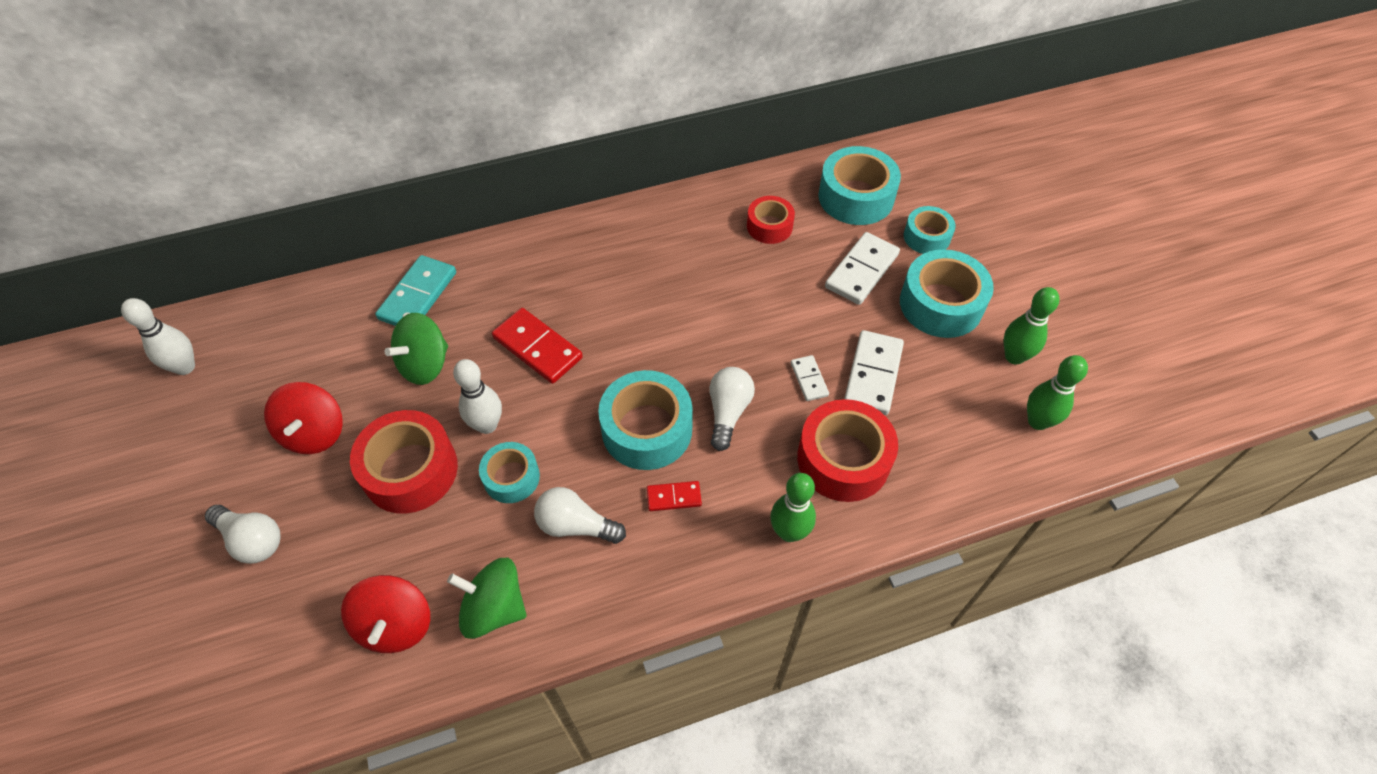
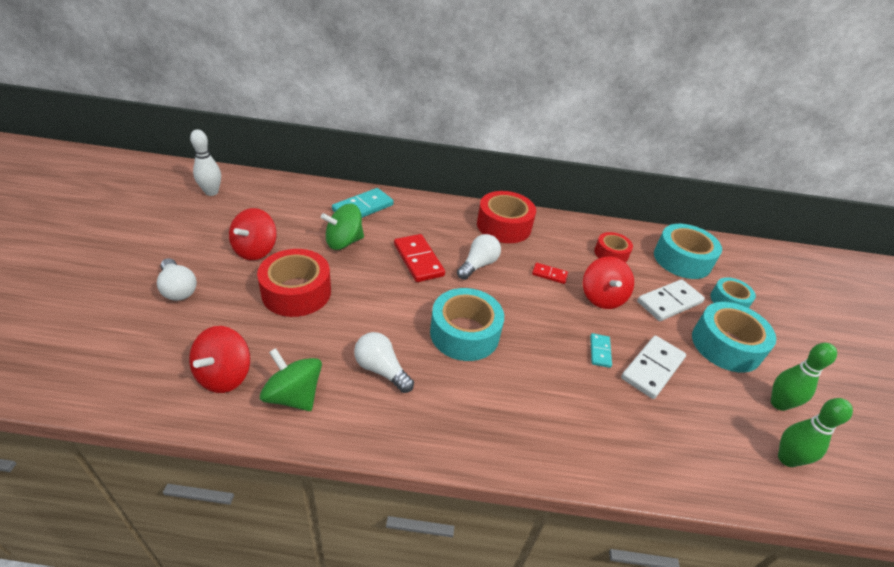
camera: 20 degrees right, 15 degrees down
white bowling pin [453,359,502,434] -> none
turquoise tape [479,442,540,503] -> none
red domino [647,481,702,511] -> red domino moved to [532,263,568,284]
white light bulb [709,367,755,451] -> white light bulb moved to [457,234,501,280]
green bowling pin [770,473,816,542] -> none
white domino [791,355,829,401] -> turquoise domino [590,333,612,368]
red tape [797,399,898,502] -> red tape moved to [477,191,536,243]
none -> red spinning top [583,256,634,309]

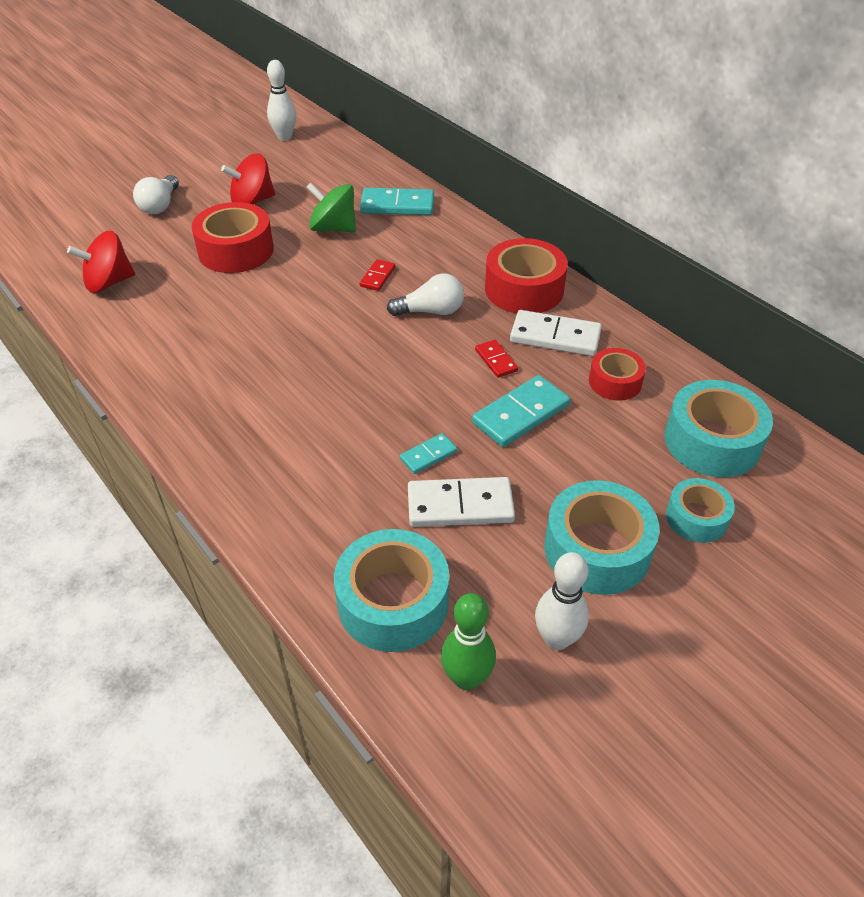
camera: 50 degrees right, 5 degrees up
green spinning top [260,348,322,411] -> none
white light bulb [354,332,414,393] -> none
red domino [394,234,445,282] -> red domino [360,259,395,291], size x0.54
turquoise tape [430,288,504,361] -> turquoise tape moved to [334,529,449,652]
red spinning top [583,256,634,309] -> turquoise domino [472,375,570,447]
white domino [637,279,705,321] -> white domino moved to [510,310,602,356]
green bowling pin [771,343,837,411] -> white bowling pin [535,552,589,650]

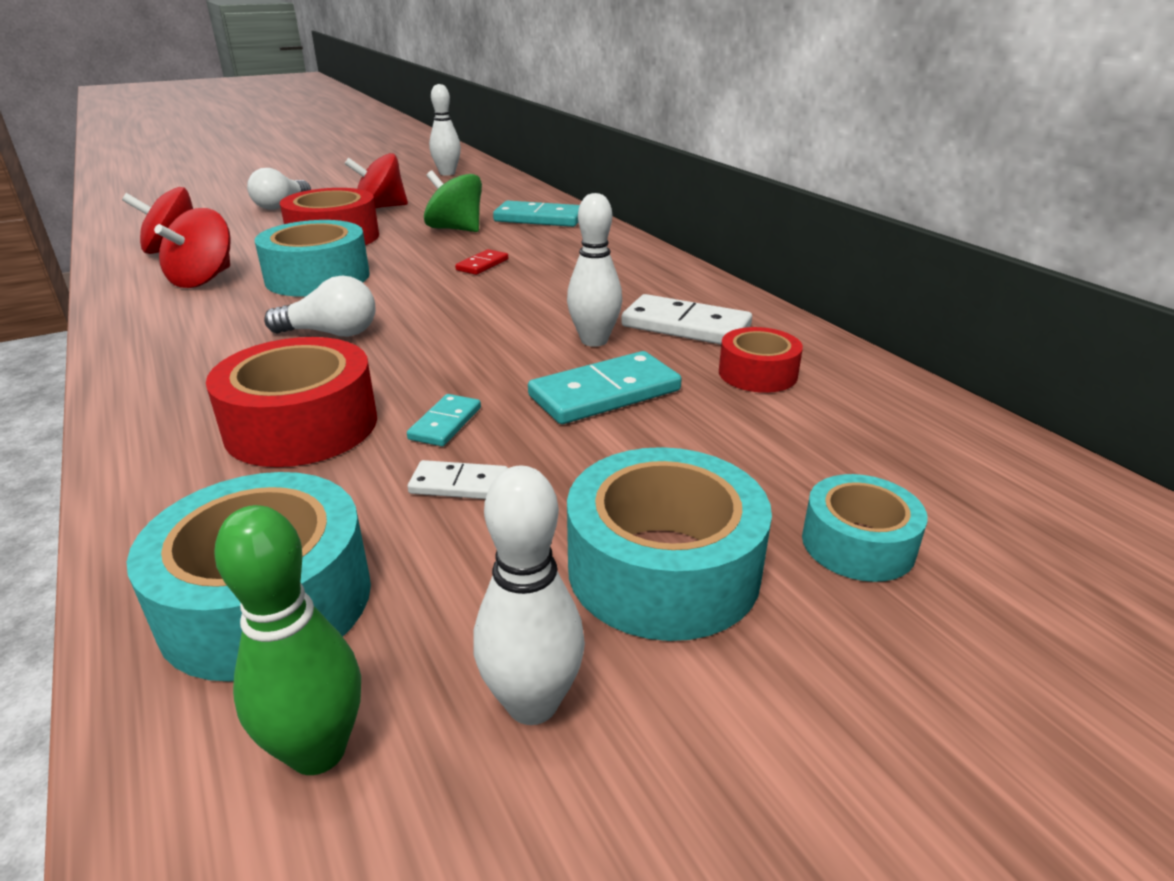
camera: 10 degrees right, 15 degrees down
white light bulb [387,273,464,316] -> white light bulb moved to [264,276,376,337]
turquoise domino [400,433,457,474] -> turquoise domino turned 45 degrees counterclockwise [407,394,481,446]
white domino [408,477,515,527] -> white domino [408,460,508,499], size x0.54
red domino [475,340,518,378] -> white bowling pin [567,193,622,347]
red tape [485,238,568,313] -> red tape moved to [206,337,377,467]
turquoise tape [664,380,773,477] -> turquoise tape moved to [255,220,370,297]
none -> red spinning top [154,208,231,288]

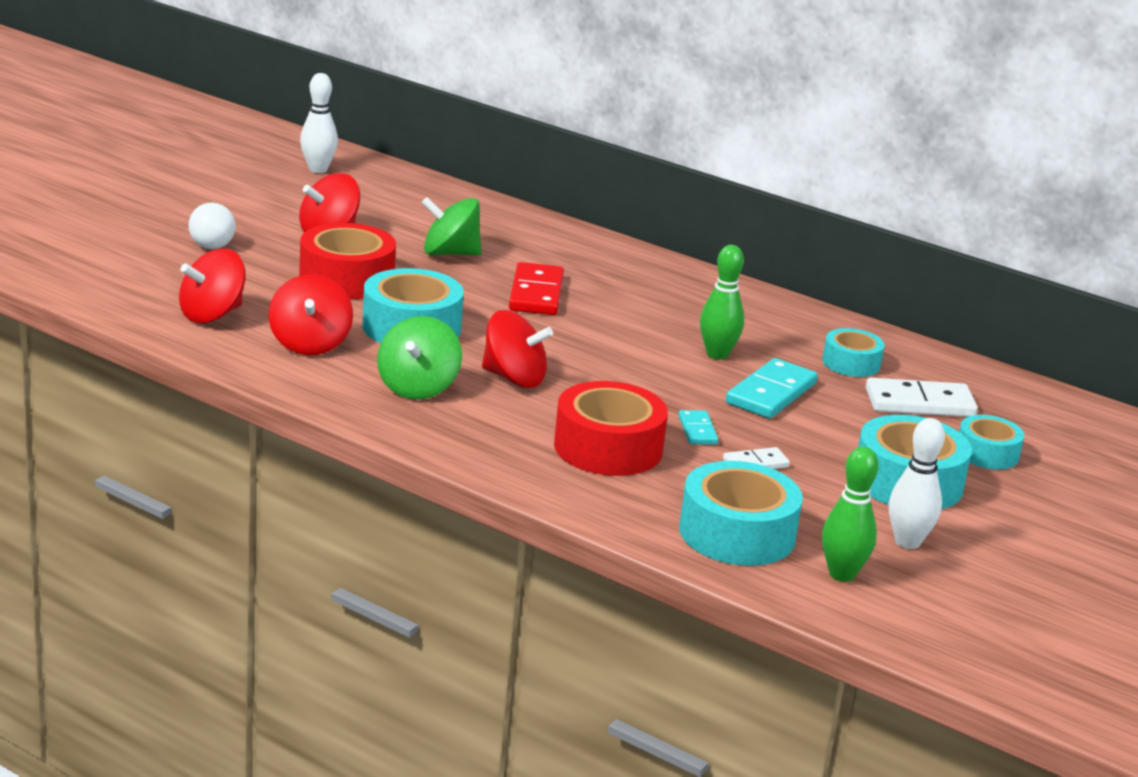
camera: 30 degrees left, 5 degrees down
white light bulb [264,276,376,337] -> red spinning top [482,310,553,388]
red domino [455,249,508,275] -> red domino [509,262,564,315], size x1.84
turquoise domino [493,200,580,227] -> none
white bowling pin [567,193,622,347] -> green bowling pin [700,245,744,360]
white domino [621,294,752,345] -> white domino moved to [866,378,978,417]
red tape [719,327,803,393] -> turquoise tape [822,328,884,377]
none -> green spinning top [377,316,462,400]

